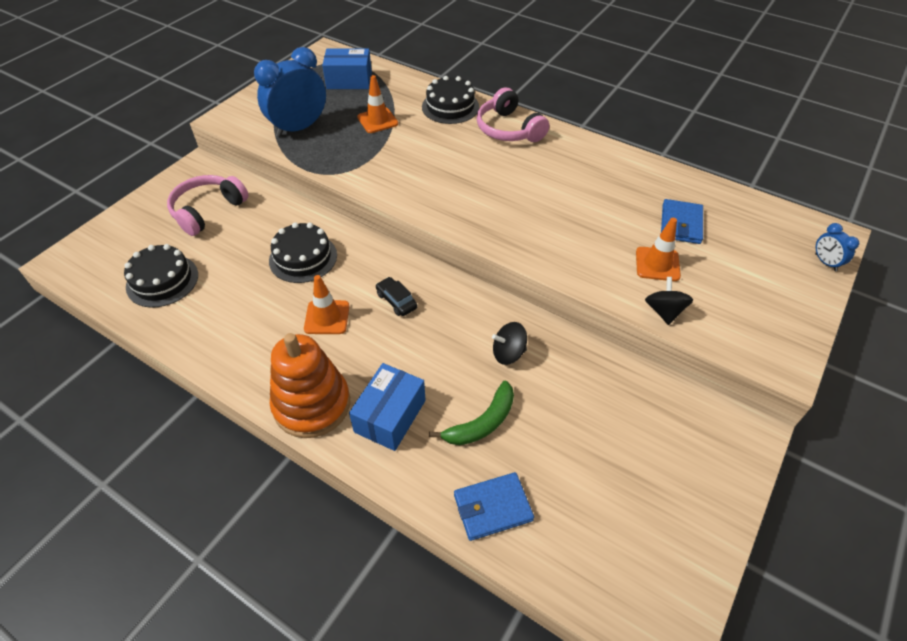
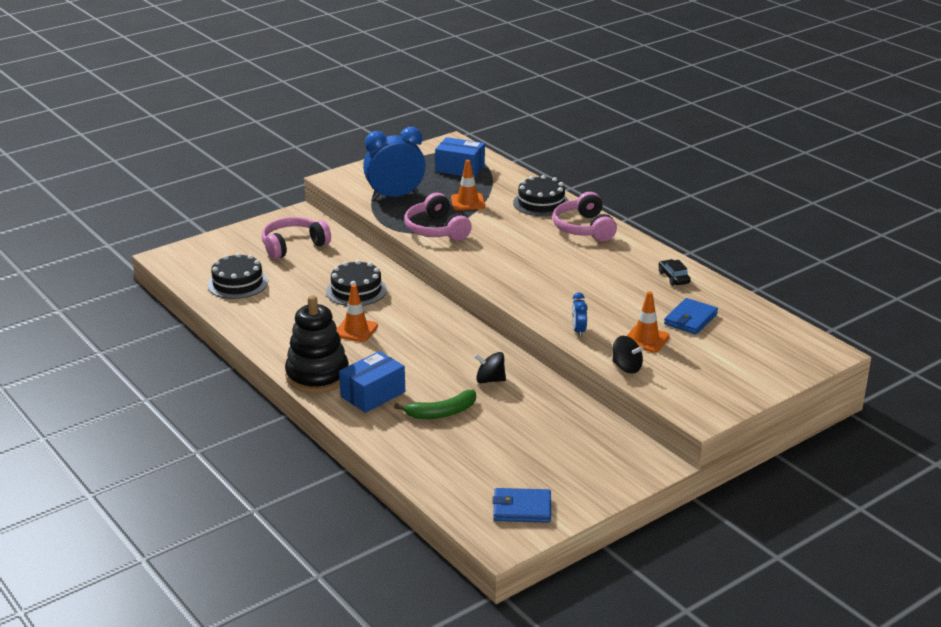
camera: 20 degrees right, 20 degrees down
orange stacking toy [270,333,350,438] -> black stacking toy [285,295,349,393]
black car [376,277,417,316] -> black car moved to [659,259,691,286]
blue wallet [454,472,534,541] -> blue wallet moved to [492,488,551,523]
black spinning top [645,277,693,325] -> black spinning top turned 105 degrees clockwise [612,336,644,374]
blue clock [815,223,859,271] -> blue clock moved to [572,292,588,337]
none -> pink headphones [404,193,472,241]

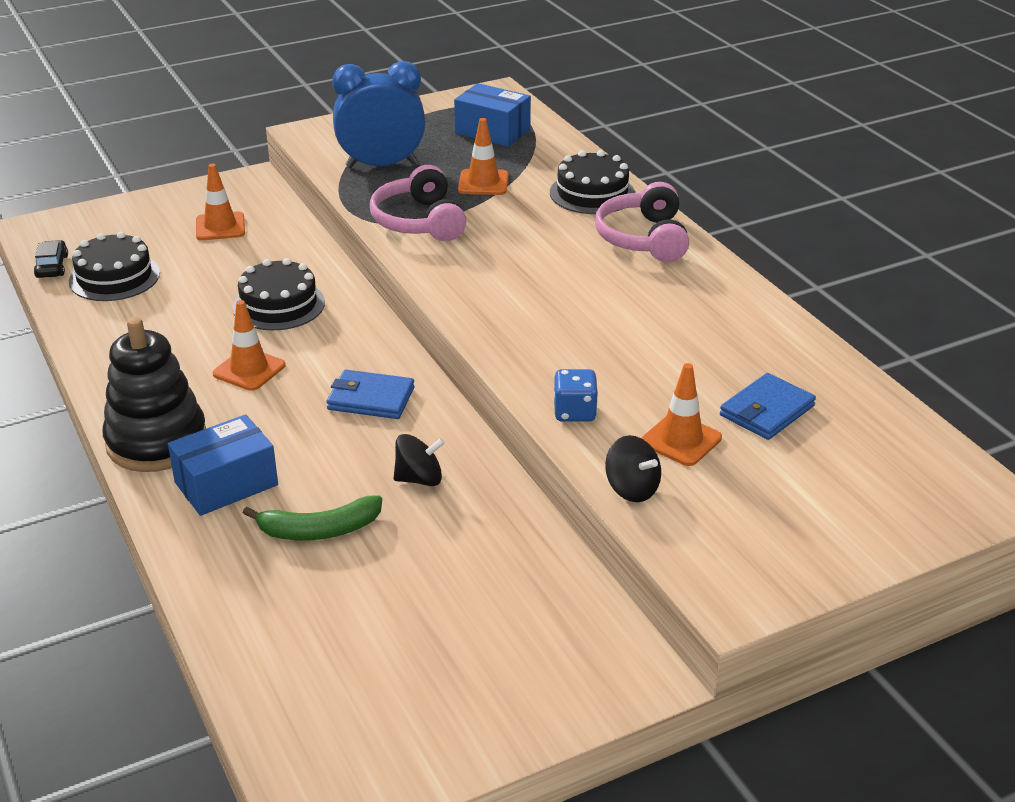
camera: 10 degrees right, 5 degrees up
pink headphones [261,217,331,260] -> orange traffic cone [196,164,245,240]
black spinning top [474,352,506,383] -> black spinning top turned 150 degrees clockwise [394,434,445,486]
blue wallet [492,488,551,523] -> blue wallet moved to [327,369,414,419]
blue clock [572,292,588,337] -> blue dice [554,369,598,422]
black car [659,259,691,286] -> black car moved to [34,240,68,278]

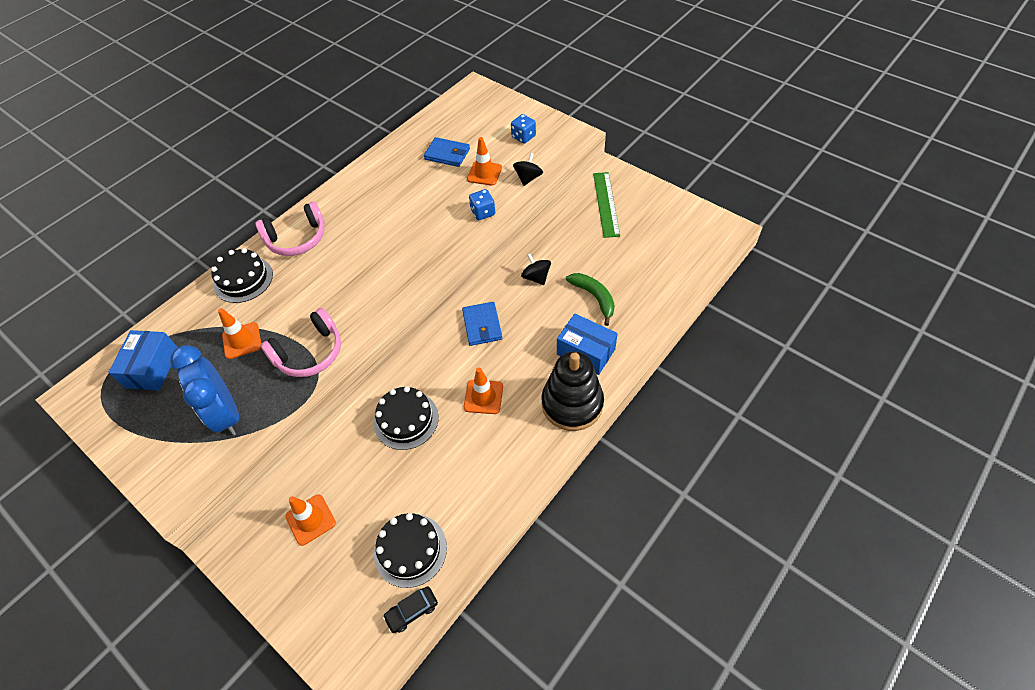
camera: 110 degrees left, 20 degrees up
none -> blue dice [511,114,536,144]
none -> green ruler [593,172,620,238]

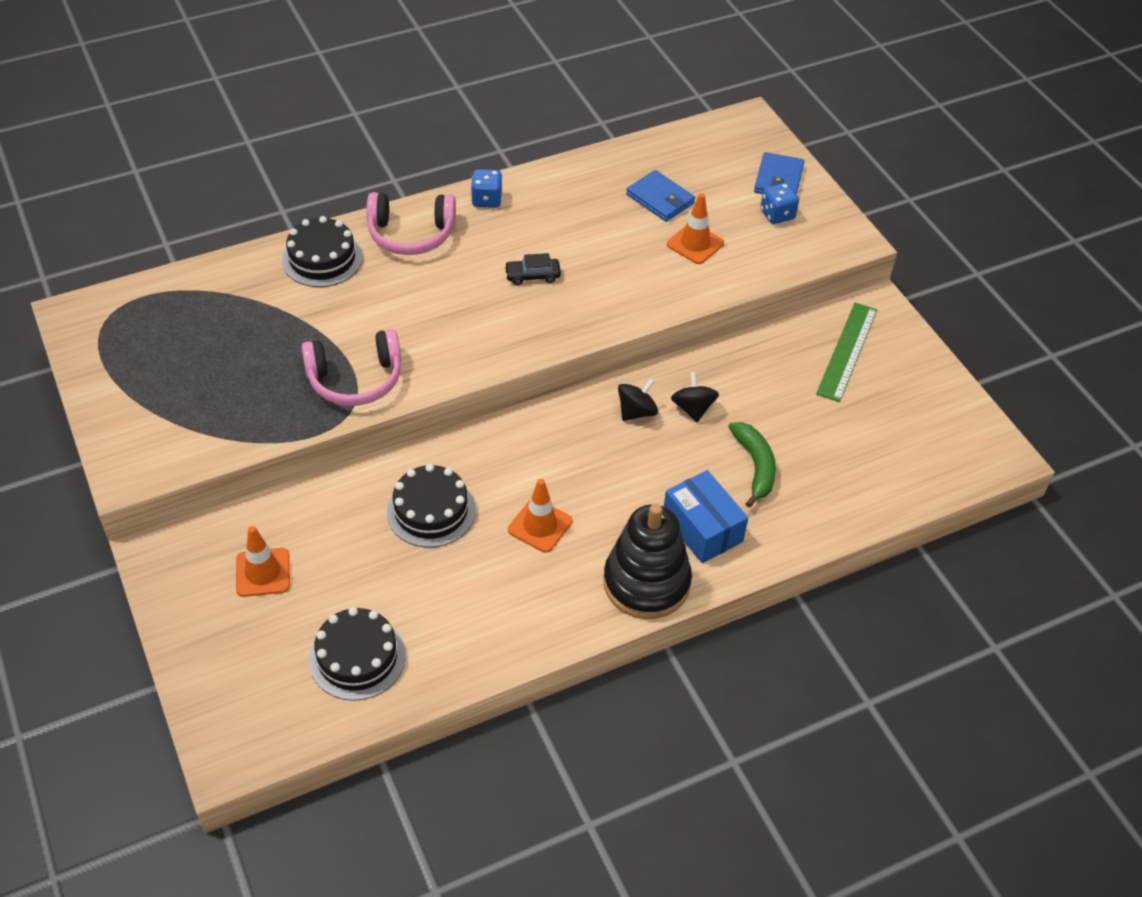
camera: 20 degrees right, 5 degrees down
blue box [108,330,178,391] -> none
blue clock [170,346,239,436] -> none
orange traffic cone [218,308,261,359] -> none
black car [383,586,438,633] -> black car moved to [504,253,561,285]
blue wallet [462,302,502,346] -> blue wallet moved to [754,152,804,195]
blue dice [469,189,495,220] -> blue dice moved to [471,169,502,208]
black spinning top [513,153,543,186] -> black spinning top moved to [618,378,658,421]

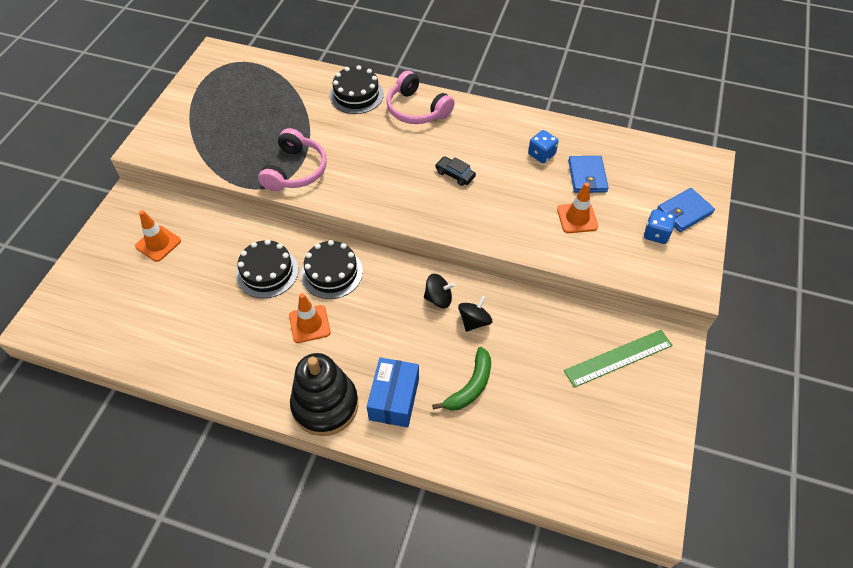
camera: 45 degrees right, 5 degrees up
pink headphones [301,329,401,406] -> pink headphones turned 105 degrees counterclockwise [258,128,327,191]
black cake [309,607,406,701] -> black cake moved to [301,240,363,299]
blue dice [471,169,502,208] -> blue dice moved to [528,130,559,163]

